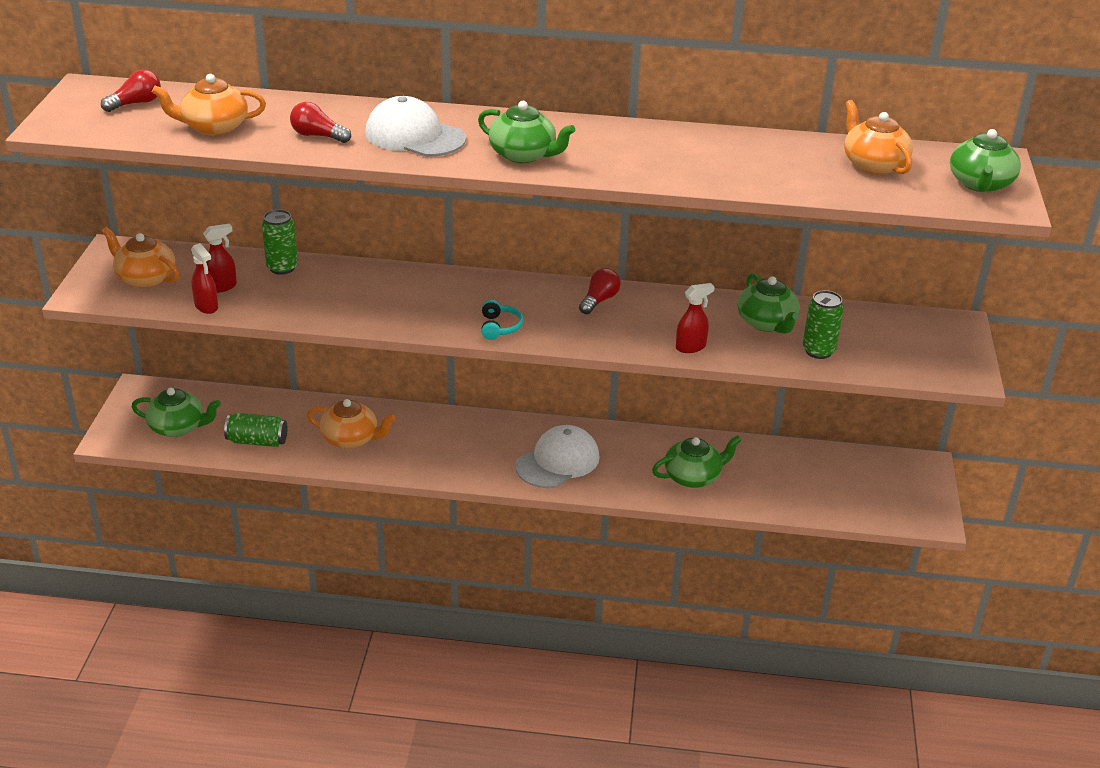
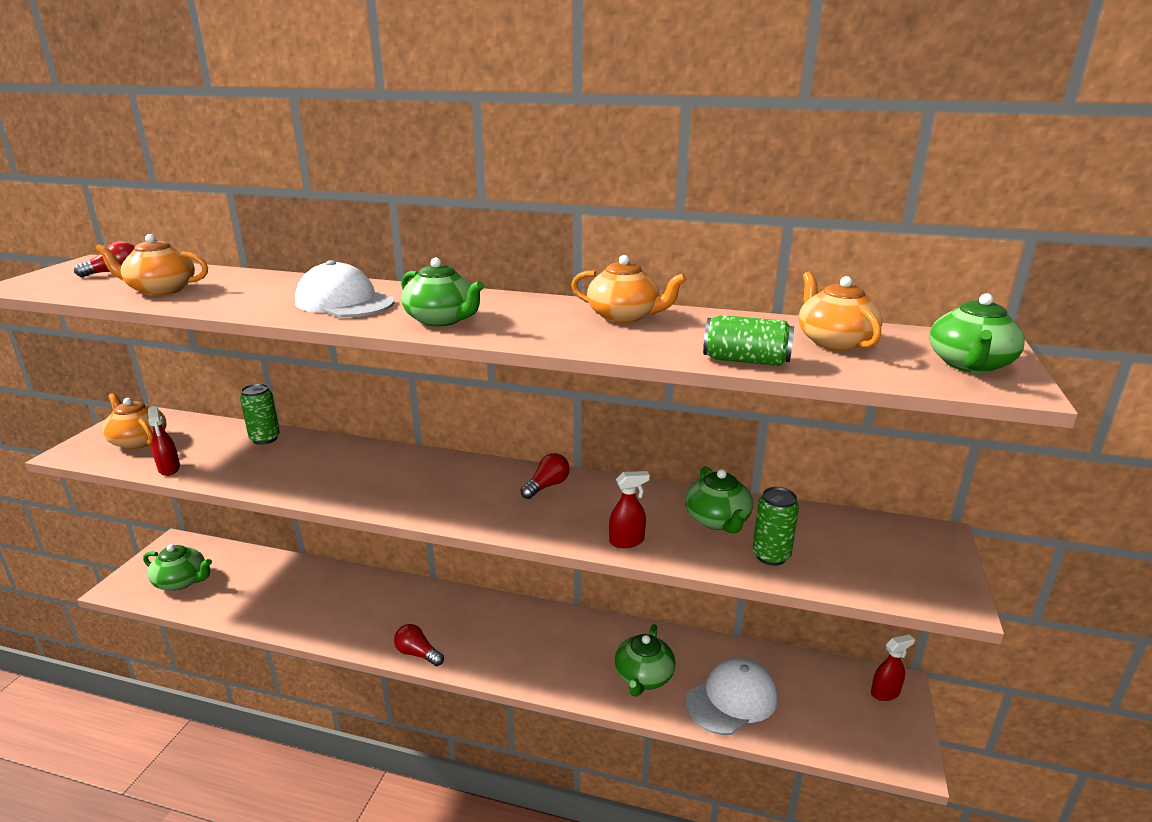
camera: 10 degrees right, 10 degrees down
red spray bottle [203,224,237,293] -> red spray bottle moved to [871,634,915,701]
green can [224,413,288,447] -> green can moved to [703,315,794,366]
red light bulb [290,102,351,143] -> red light bulb moved to [394,624,444,666]
orange teapot [307,399,396,449] -> orange teapot moved to [571,255,687,323]
turquoise headphones [481,300,524,340] -> none
white cap [515,425,600,488] -> white cap moved to [685,657,778,735]
green teapot [652,435,742,488] -> green teapot turned 120 degrees clockwise [615,624,675,697]

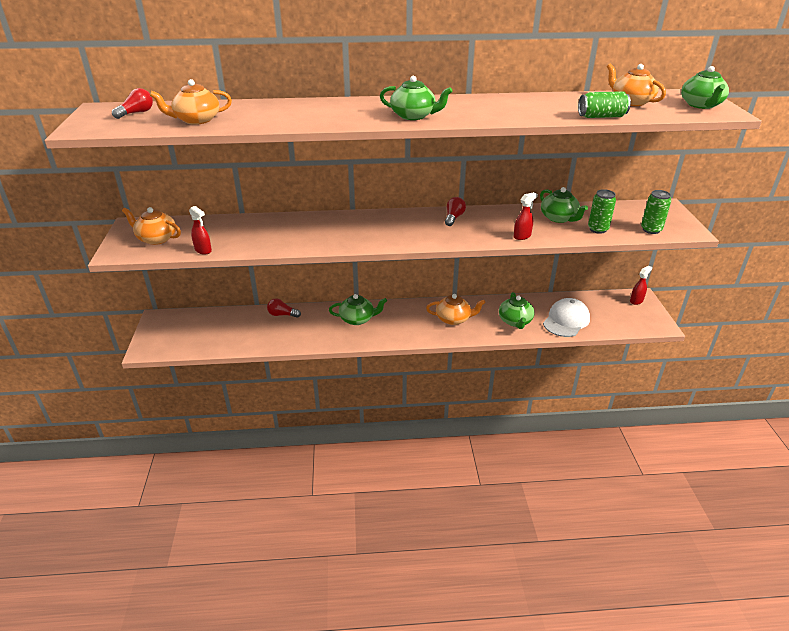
camera: 20 degrees left, 10 degrees up
green teapot [143,544,212,590] -> green teapot moved to [329,294,387,325]
green can [240,383,280,445] -> green can moved to [641,190,671,234]
white cap [295,260,394,317] -> none
red light bulb [394,624,444,666] -> red light bulb moved to [267,298,301,318]
orange teapot [571,255,687,323] -> orange teapot moved to [426,294,485,325]

